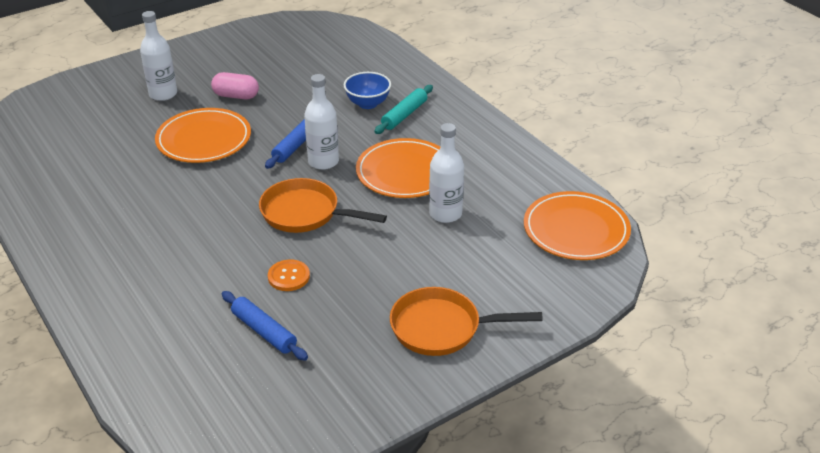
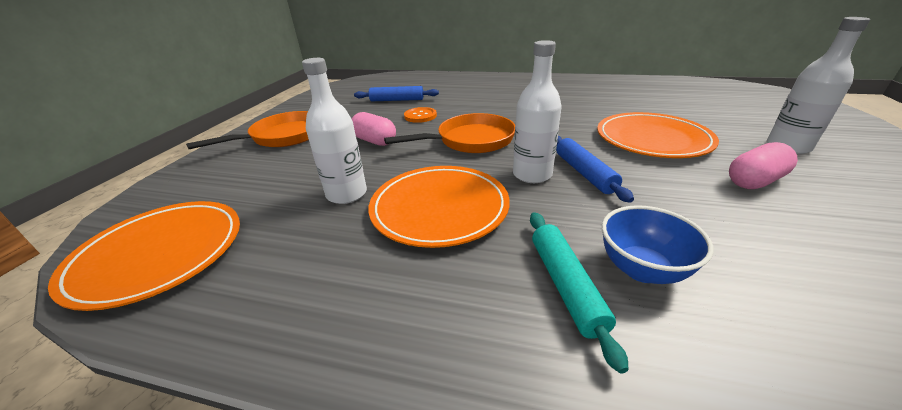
camera: 140 degrees right, 5 degrees down
none -> pink capsule [352,112,396,146]

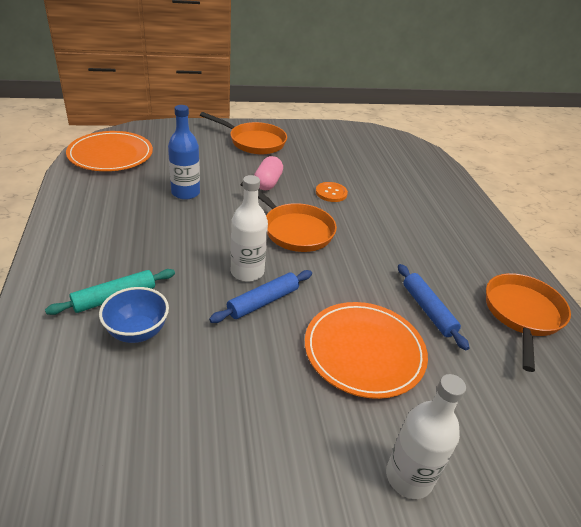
camera: 60 degrees right, 5 degrees up
white bottle [302,58,367,204] -> blue bottle [168,105,200,200]
blue rolling pin [354,86,439,101] -> blue rolling pin moved to [398,264,469,350]
orange plate [368,166,510,248] -> none
pink capsule [729,142,798,189] -> none
none -> orange pan [486,273,571,372]

